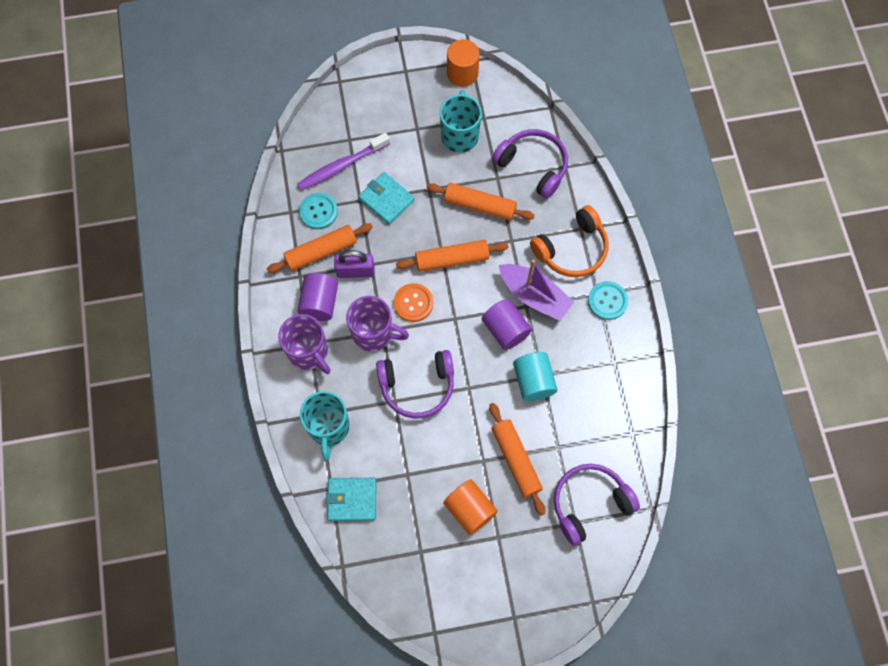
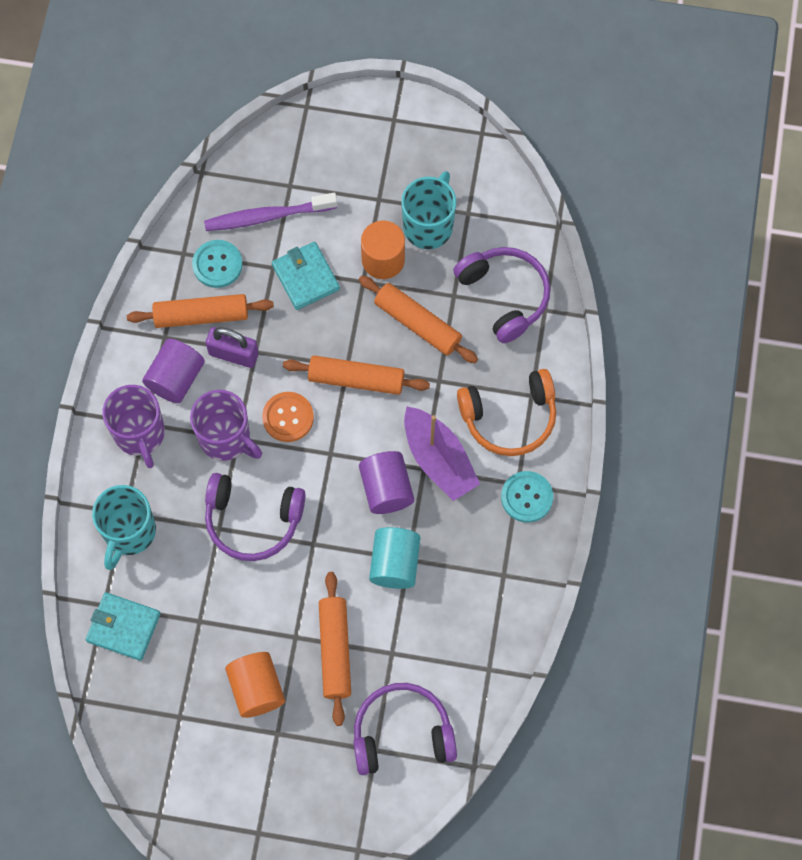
camera: 20 degrees right, 0 degrees up
orange cylinder [447,39,480,87] -> orange cylinder moved to [361,221,405,279]

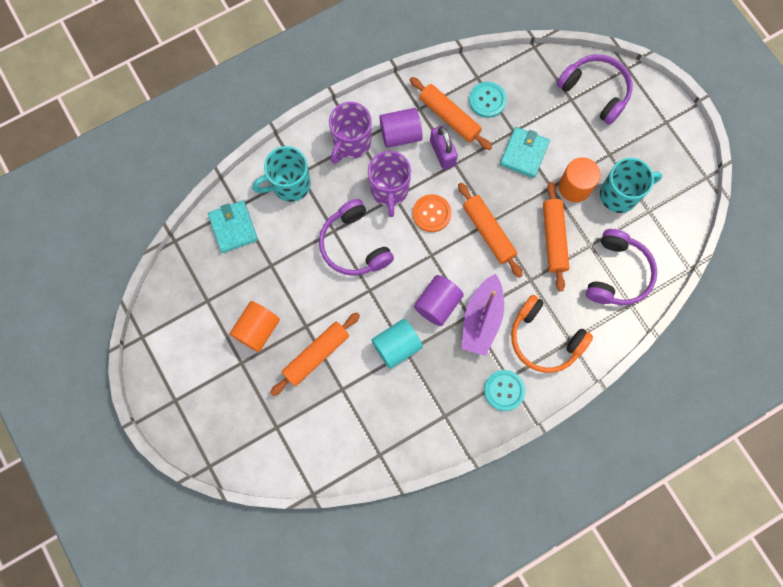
camera: 50 degrees right, 5 degrees up
purple toothbrush [204,193,338,231] -> none
purple headphones [353,683,457,775] -> purple headphones moved to [557,54,633,125]

